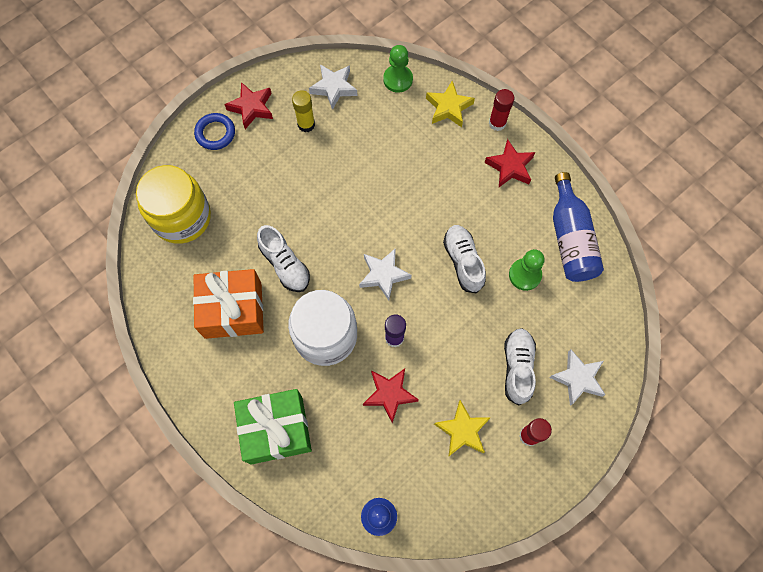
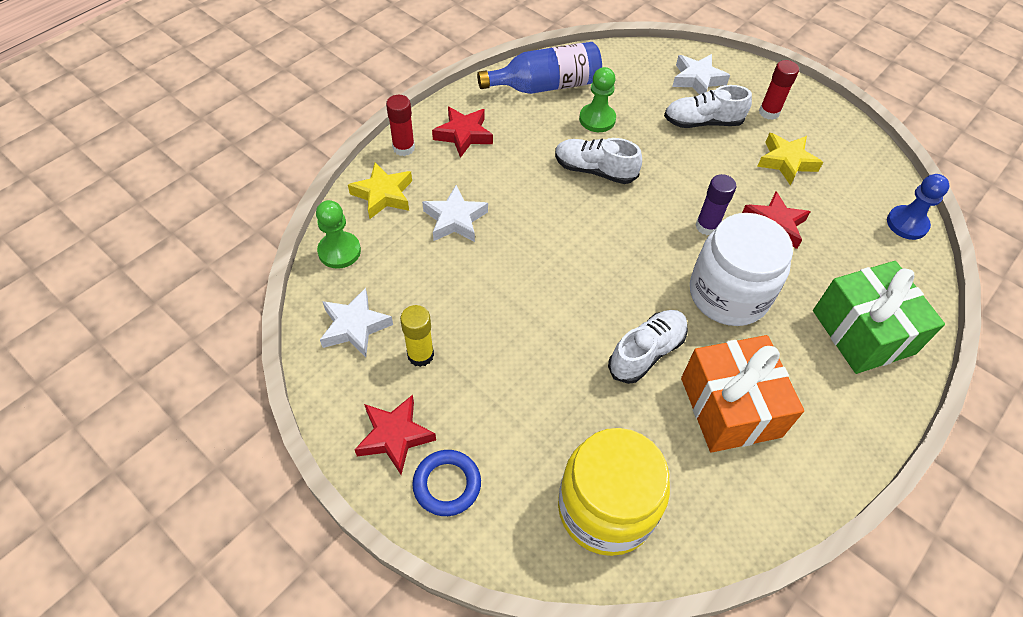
camera: 100 degrees left, 15 degrees down
white star [359,248,412,300] -> white star moved to [422,185,488,242]
white shoe [443,225,486,294] -> white shoe turned 45 degrees clockwise [555,138,642,184]

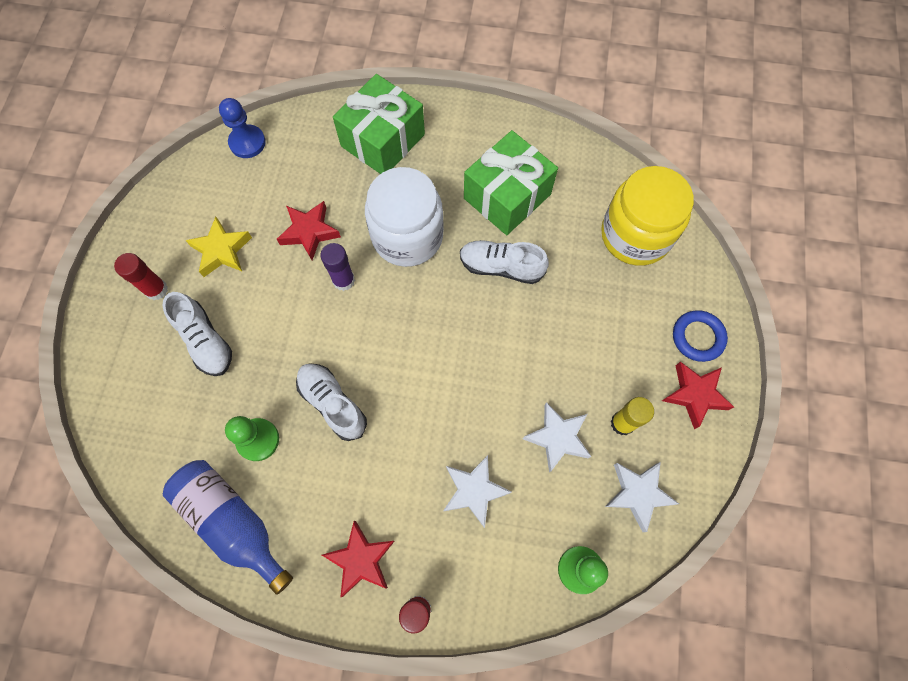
camera: 120 degrees left, 15 degrees up
yellow star [348,162,412,219] -> none
white shoe [555,138,642,184] -> white shoe turned 150 degrees clockwise [296,363,367,441]
white star [672,54,730,95] -> white star moved to [523,402,592,473]
orange gift [681,335,804,453] -> green gift [464,130,558,235]

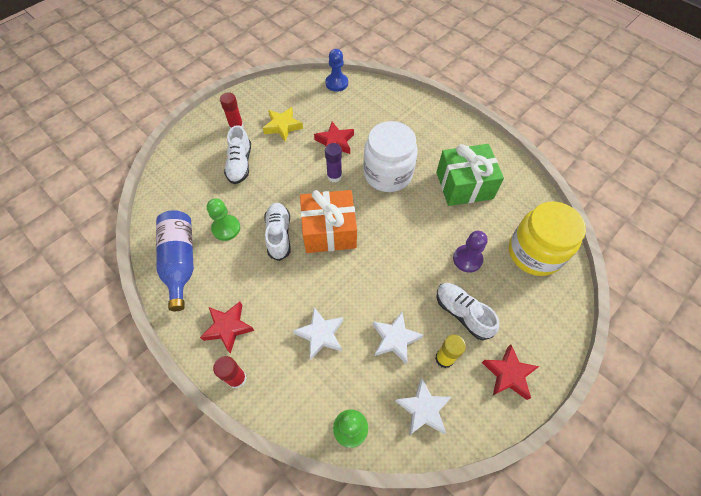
camera: 35 degrees right, 10 degrees down
green gift [333,74,425,174] -> none
white shoe [460,240,549,284] -> white shoe moved to [437,283,499,340]
blue ring [673,310,728,362] -> none
none -> orange gift [300,190,357,253]
none -> purple pawn [453,231,488,273]

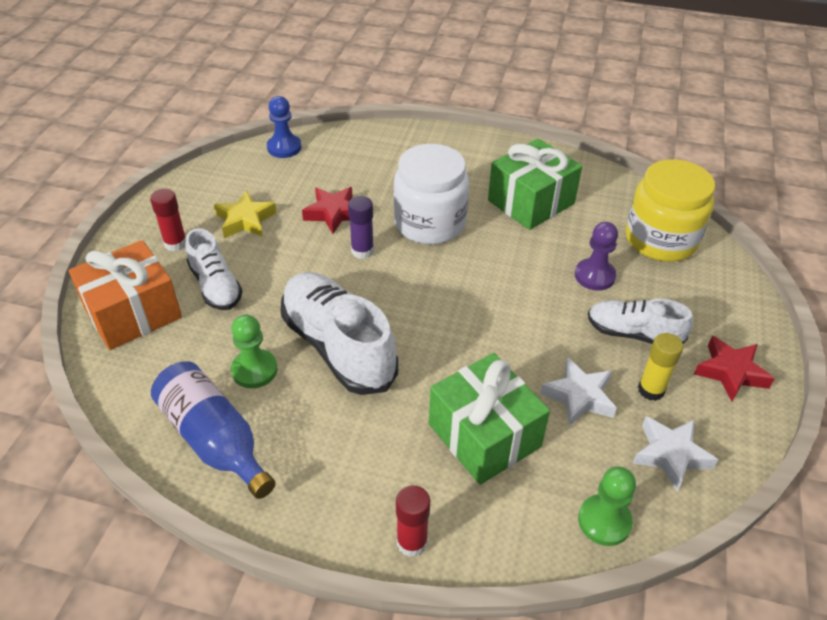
camera: 30 degrees left, 15 degrees down
red star [200,302,254,354] -> none
white shoe [264,203,290,261] -> white shoe [281,272,398,395], size x1.68
white star [293,307,343,360] -> green gift [429,353,550,485]
orange gift [300,190,357,253] -> orange gift moved to [69,240,182,350]

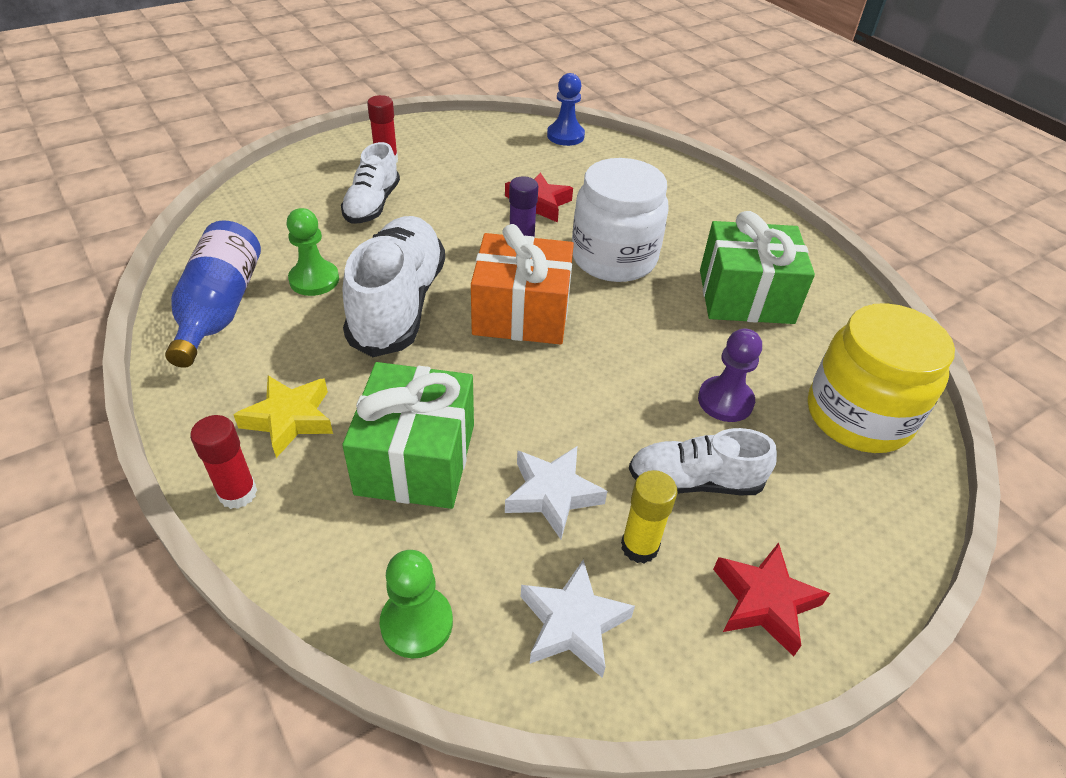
camera: 40 degrees right, 0 degrees up
orange gift [69,240,182,350] -> orange gift moved to [471,224,574,345]
yellow star [214,190,277,238] -> yellow star moved to [233,376,333,458]
white shoe [588,299,693,344] -> white shoe turned 60 degrees counterclockwise [629,428,777,495]

